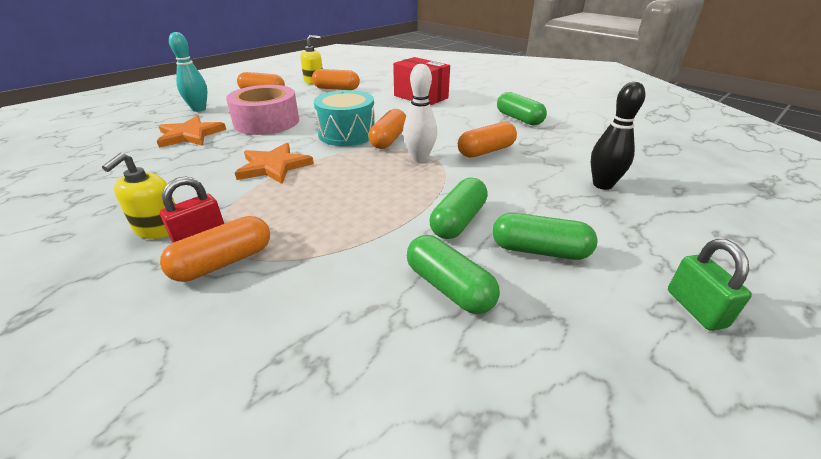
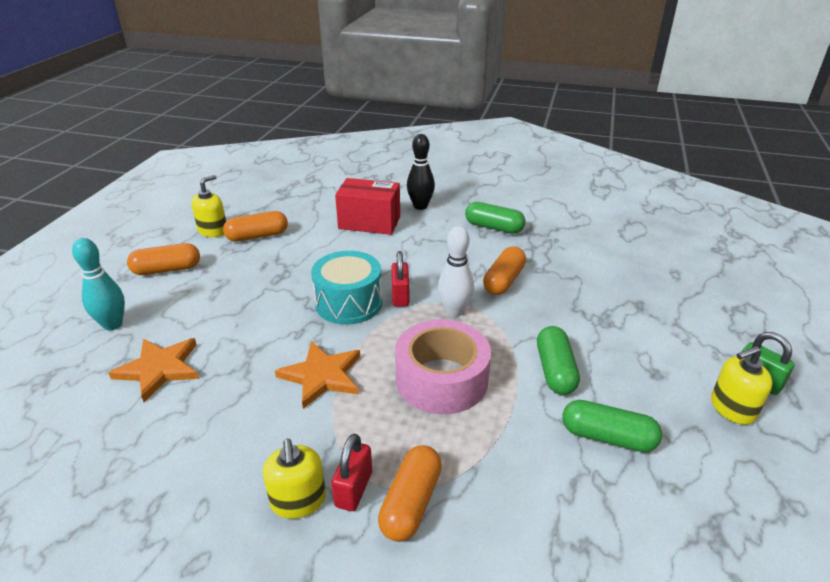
camera: 30 degrees left, 0 degrees up
pink tape [226,85,299,135] -> pink tape moved to [395,319,491,414]
orange capsule [368,109,406,149] -> red padlock [391,251,409,307]
green capsule [492,213,598,260] -> none
black bowling pin [591,82,645,190] -> black bowling pin moved to [407,134,435,210]
none -> yellow soap dispenser [711,346,773,425]

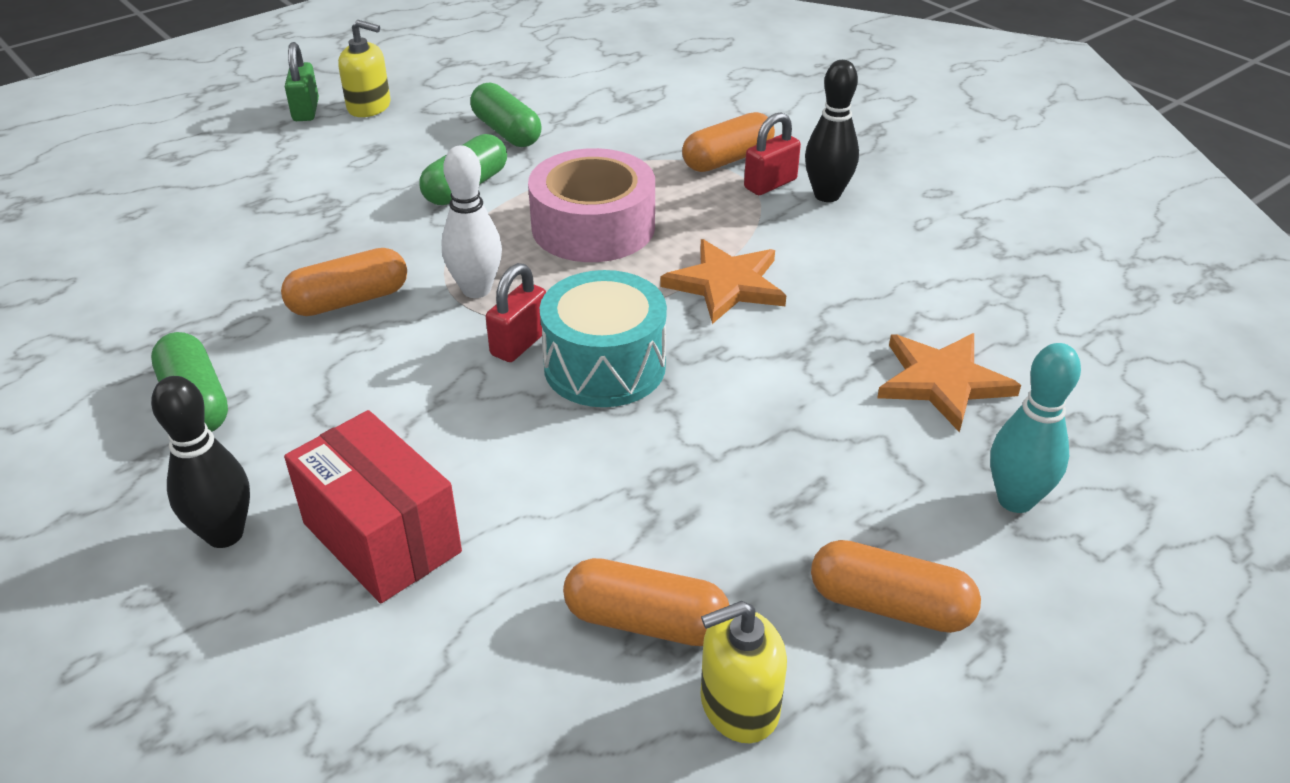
camera: 145 degrees left, 5 degrees up
yellow soap dispenser [263,439,326,519] -> black bowling pin [805,60,859,202]

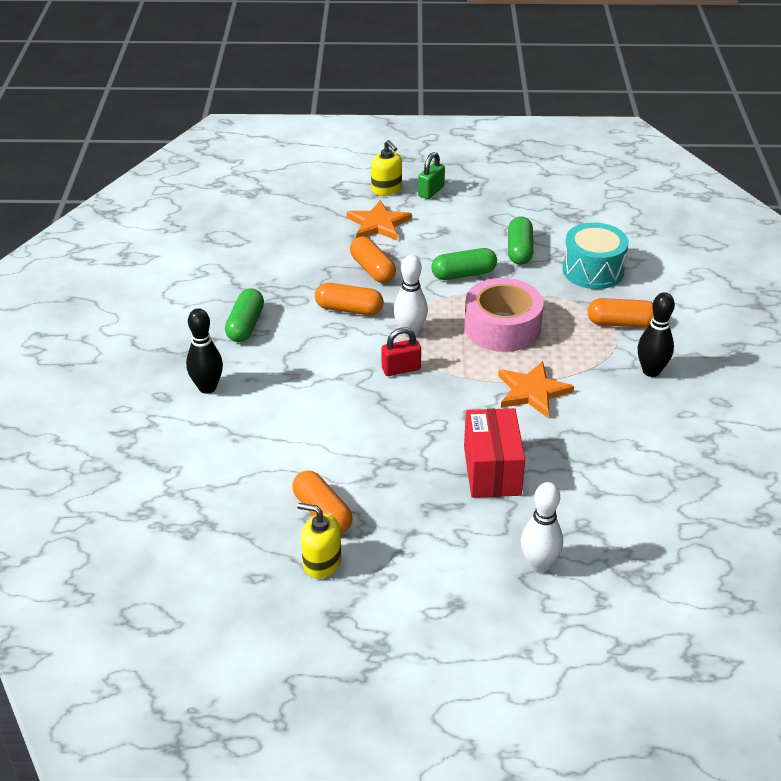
camera: 40 degrees right, 0 degrees up
red box [284,410,462,603] -> red box moved to [464,408,525,498]
yellow soap dispenser [338,20,391,117] -> yellow soap dispenser moved to [371,140,402,196]
turquoise drum [540,270,667,407] -> turquoise drum moved to [562,222,629,289]
red padlock [744,112,801,195] -> none
orange capsule [811,540,981,633] -> orange capsule moved to [350,236,396,283]
orange star [877,333,1021,433] -> orange star moved to [346,200,412,241]
turquoise bowling pin [990,343,1081,513] -> white bowling pin [521,482,563,573]

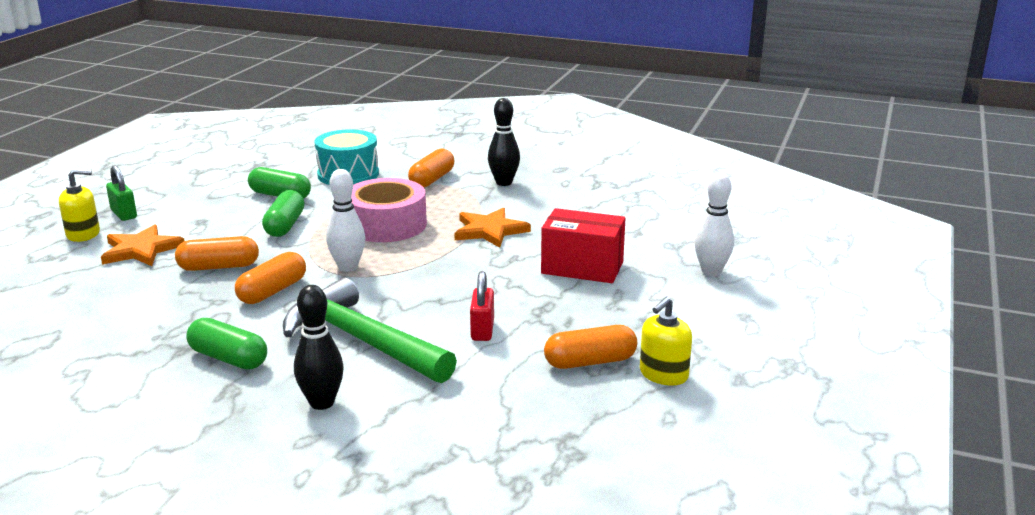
camera: 70 degrees left, 15 degrees down
red padlock [382,327,421,376] -> red padlock moved to [470,271,494,341]
none -> green hammer [283,278,457,383]

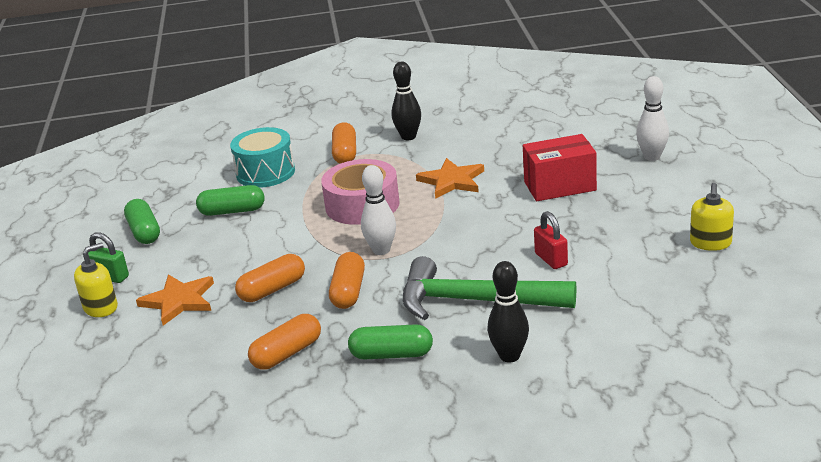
camera: 25 degrees left, 5 degrees up
green capsule [262,190,305,237] -> green capsule moved to [124,199,160,244]
orange capsule [544,325,637,369] -> orange capsule moved to [248,314,321,370]

